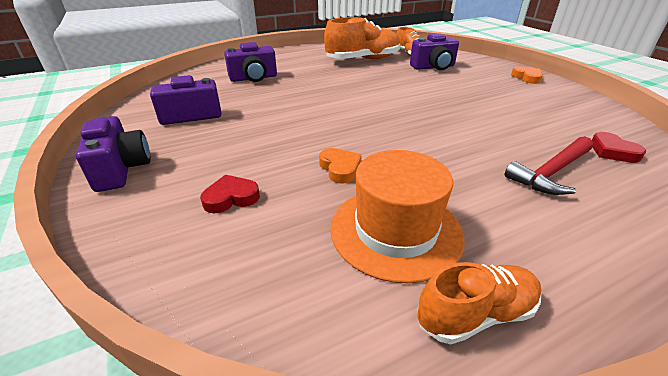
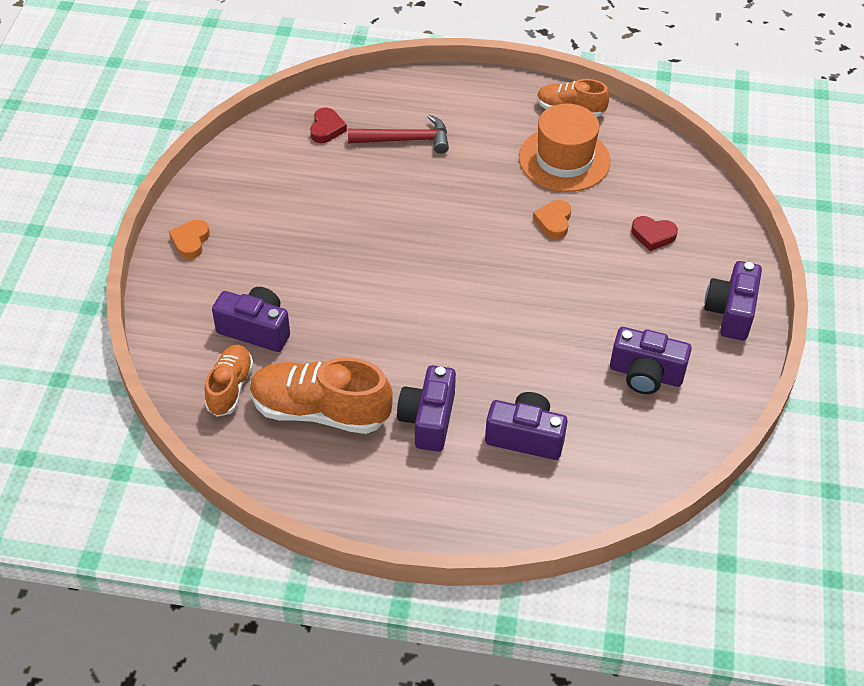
camera: 145 degrees left, 15 degrees up
none -> purple camera [397,365,456,452]

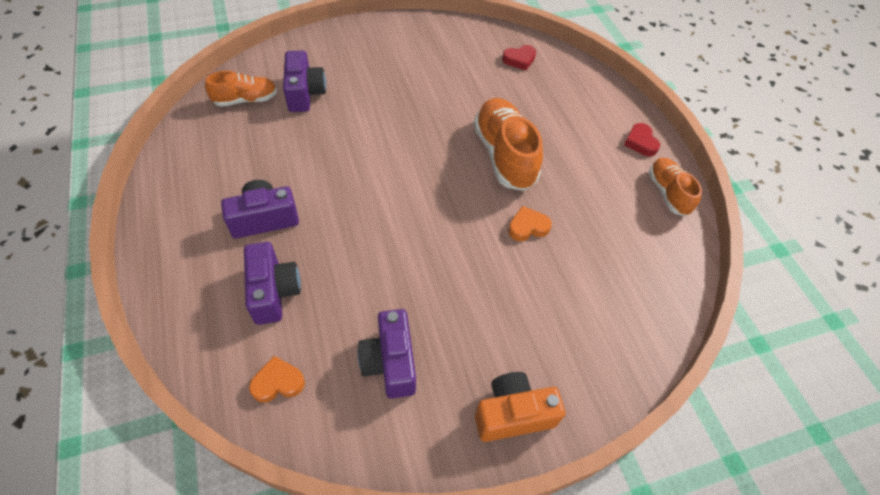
camera: 60 degrees right, 5 degrees up
orange heart [169,219,210,259] -> orange heart moved to [249,356,305,403]
orange shoe [250,357,393,434] -> orange shoe moved to [474,98,543,191]
red hammer [348,115,449,154] -> none
orange hat [519,104,610,192] -> none
red heart [631,216,678,251] -> red heart moved to [624,123,660,156]
purple camera [704,261,762,340] -> orange camera [475,372,565,442]

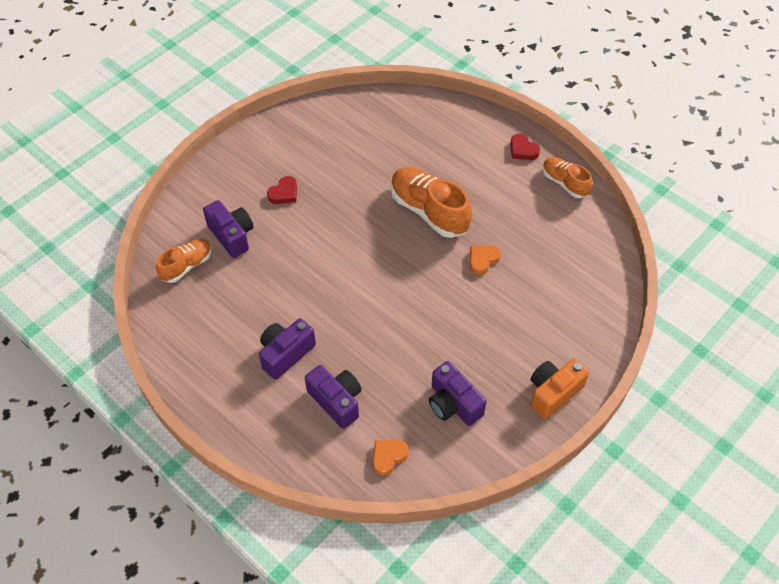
camera: 25 degrees left, 0 degrees up
red heart [502,45,536,70] -> red heart moved to [267,176,297,204]

